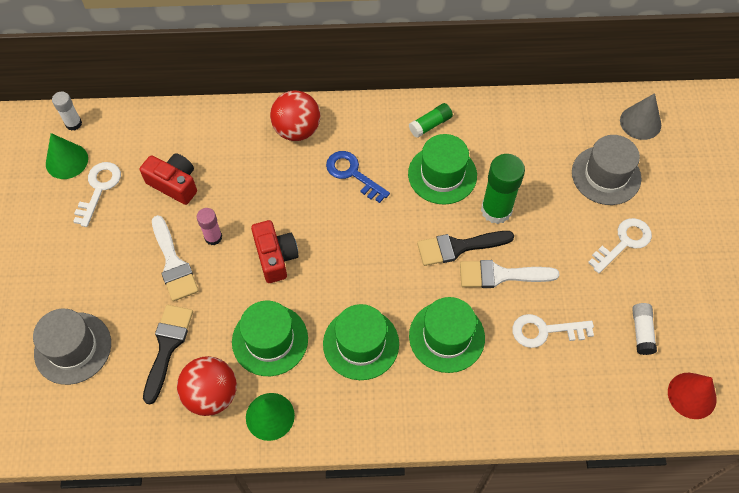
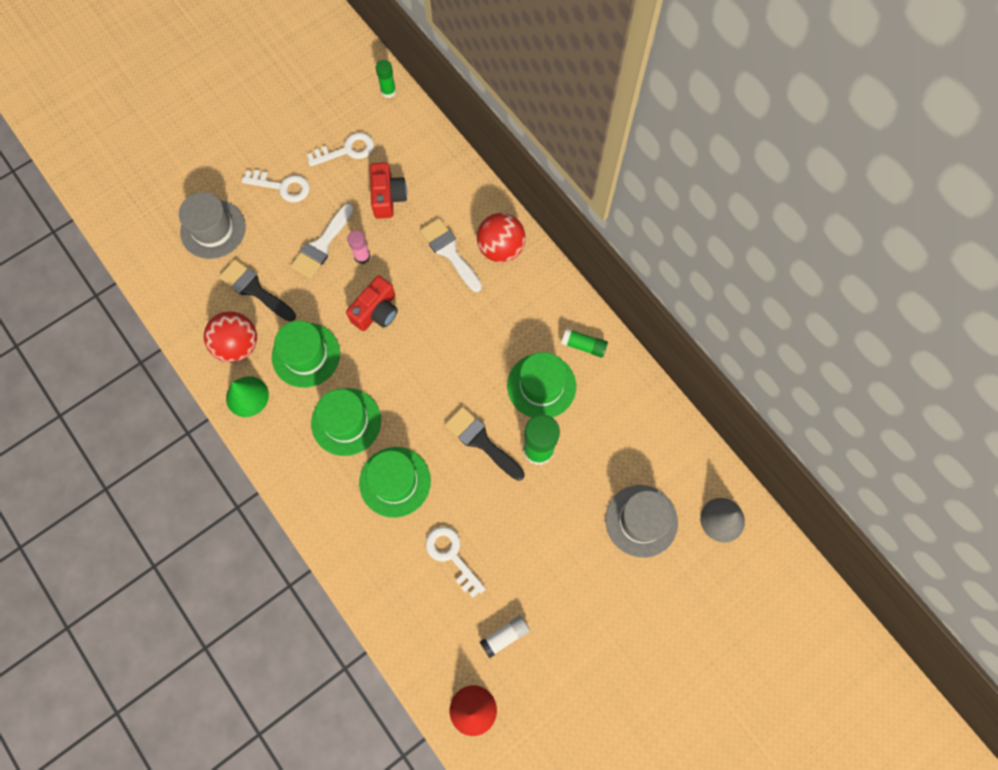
camera: 55 degrees right, 10 degrees up
green cone [46,133,88,179] -> none
white glue stick [52,92,82,131] -> green glue stick [376,60,396,98]
black brush [143,305,193,405] -> black brush turned 120 degrees counterclockwise [219,259,296,321]
blue key [326,151,390,203] -> none
white brush [460,260,559,288] -> white brush moved to [420,218,482,292]
white key [588,218,652,273] -> white key moved to [242,170,310,203]

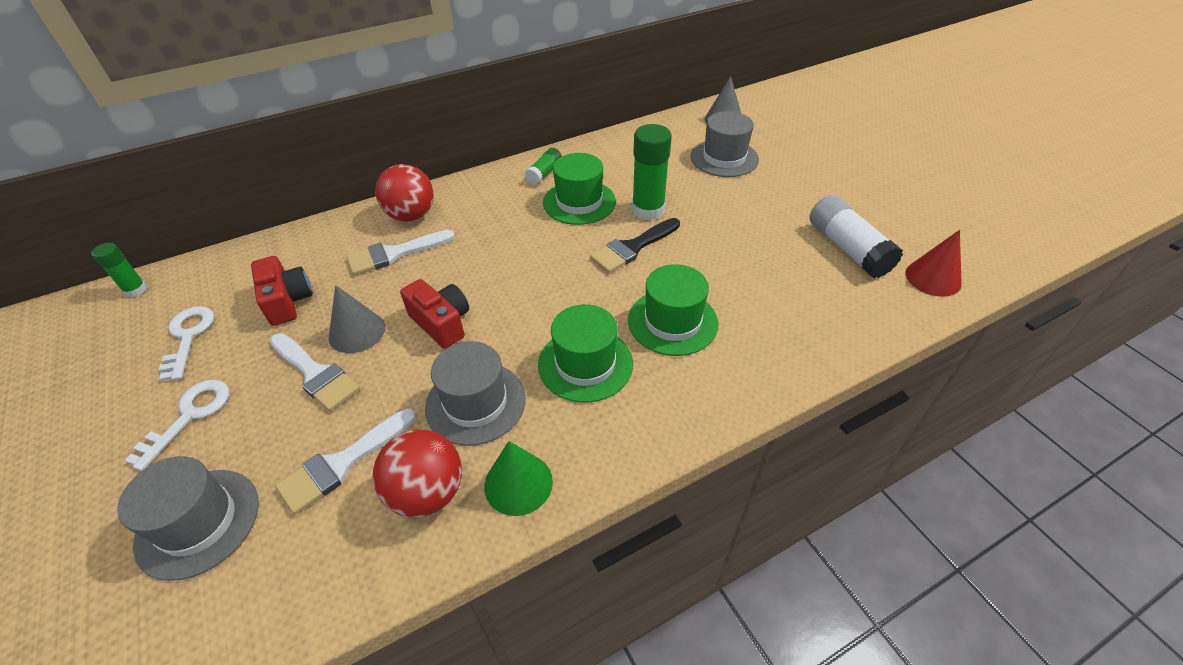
camera: 80 degrees left, 25 degrees down
black brush [219,259,296,321] -> white brush [275,409,416,514]
green hat [272,321,340,388] -> grey hat [425,341,526,446]
pink glue stick [347,230,371,264] -> grey cone [329,285,385,353]
red camera [370,162,407,219] -> red camera turned 60 degrees clockwise [251,256,313,326]
white key [426,526,486,598] -> none
white glue stick [480,615,530,658] -> white glue stick [809,195,903,278], size x1.79

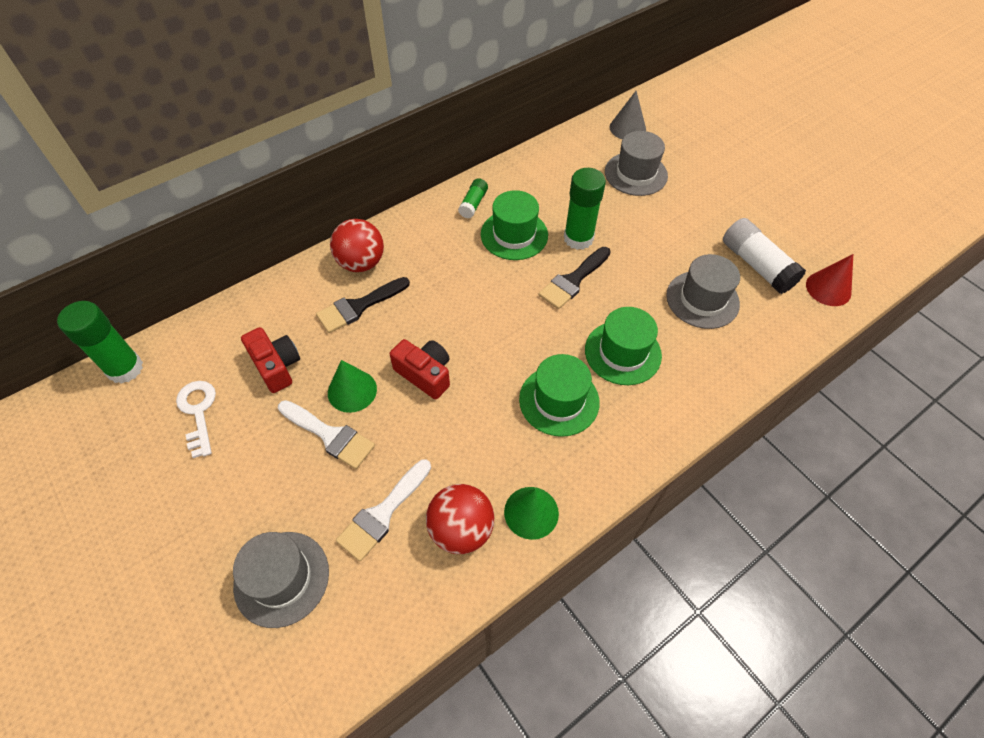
camera: 10 degrees left, 10 degrees up
green glue stick [91,243,147,297] -> green glue stick [57,301,143,384], size x1.79
white key [125,380,229,471] -> none
grey cone [329,285,385,353] -> green cone [328,360,377,413]
white brush [346,230,455,275] -> black brush [316,277,410,333]
grey hat [425,341,526,446] -> grey hat moved to [666,254,740,329]

